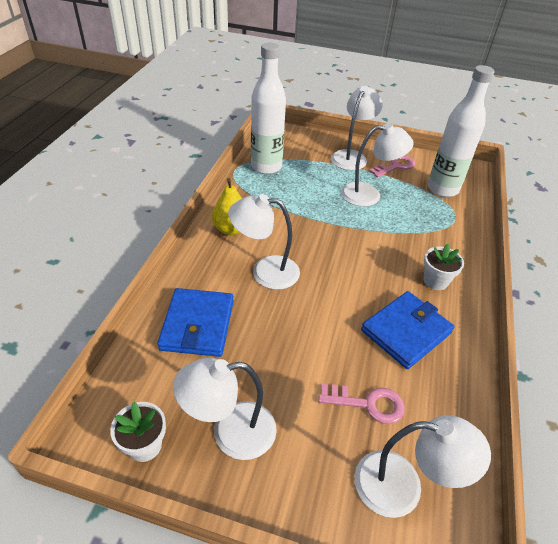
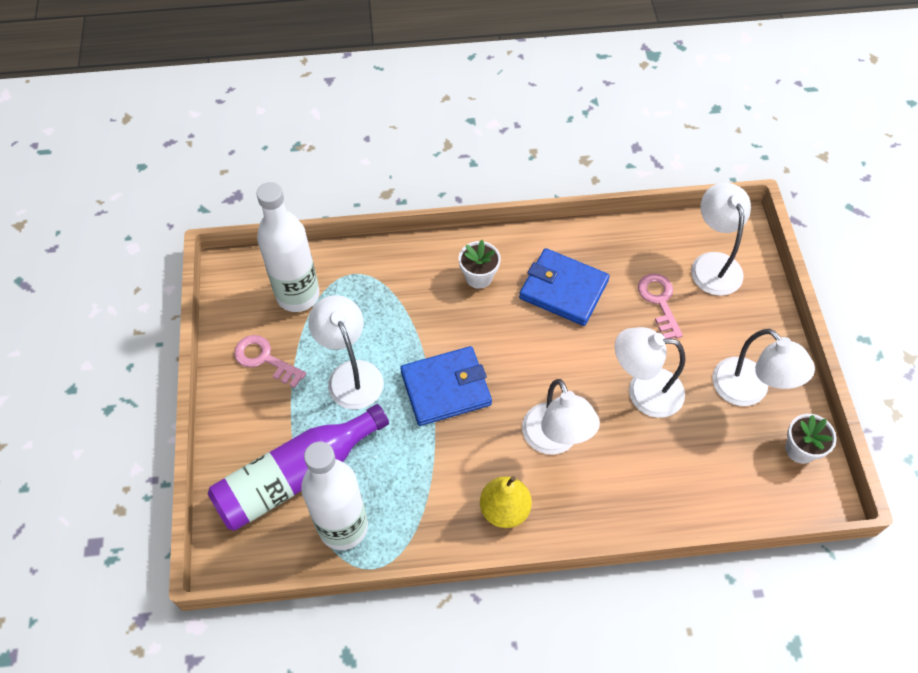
camera: 110 degrees left, 15 degrees up
blue wallet [157,288,234,357] -> blue wallet moved to [400,346,492,426]
white lamp [331,86,383,170] -> white lamp moved to [615,327,685,418]
none -> purple bottle [208,404,389,531]

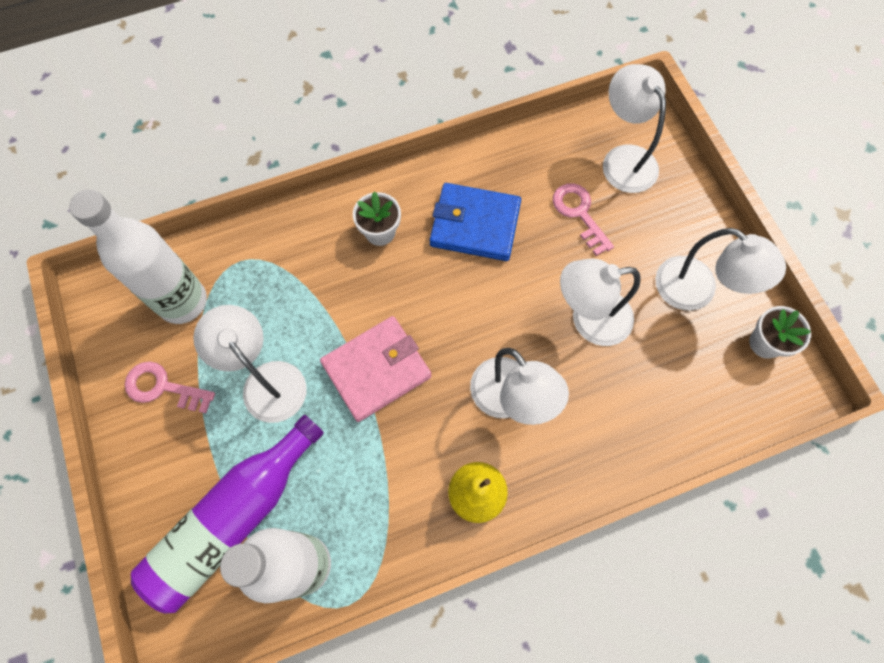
camera: 15 degrees left, 10 degrees up
blue wallet [400,346,492,426] -> pink wallet [320,316,431,422]

